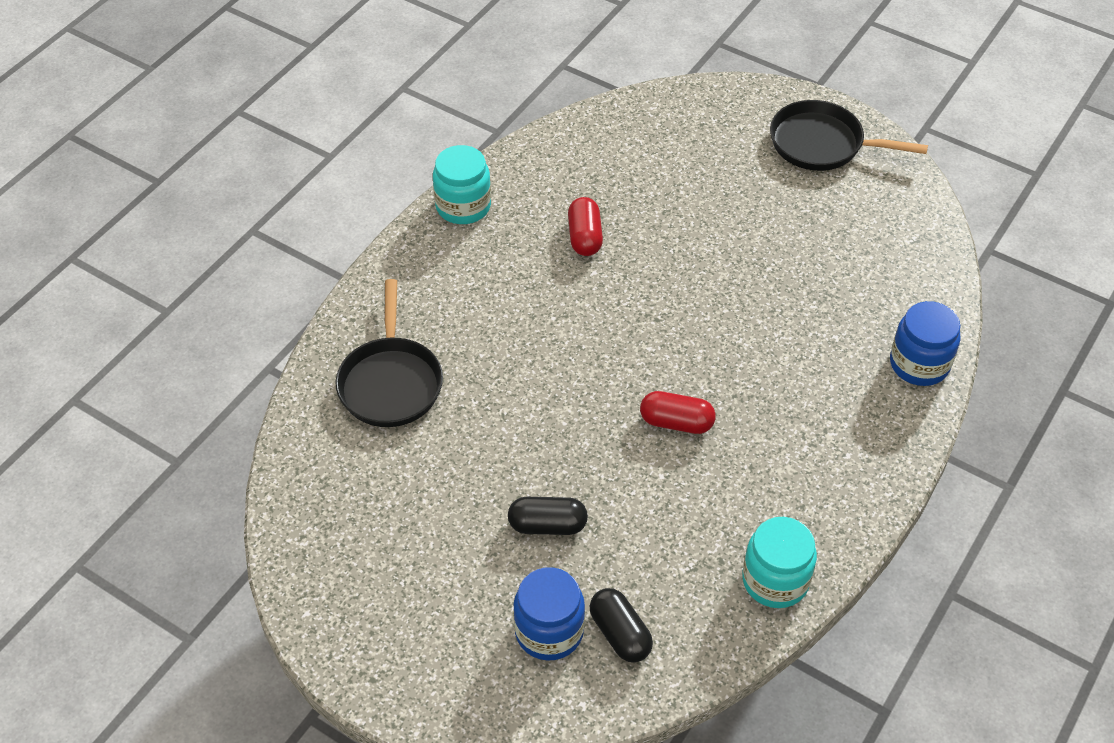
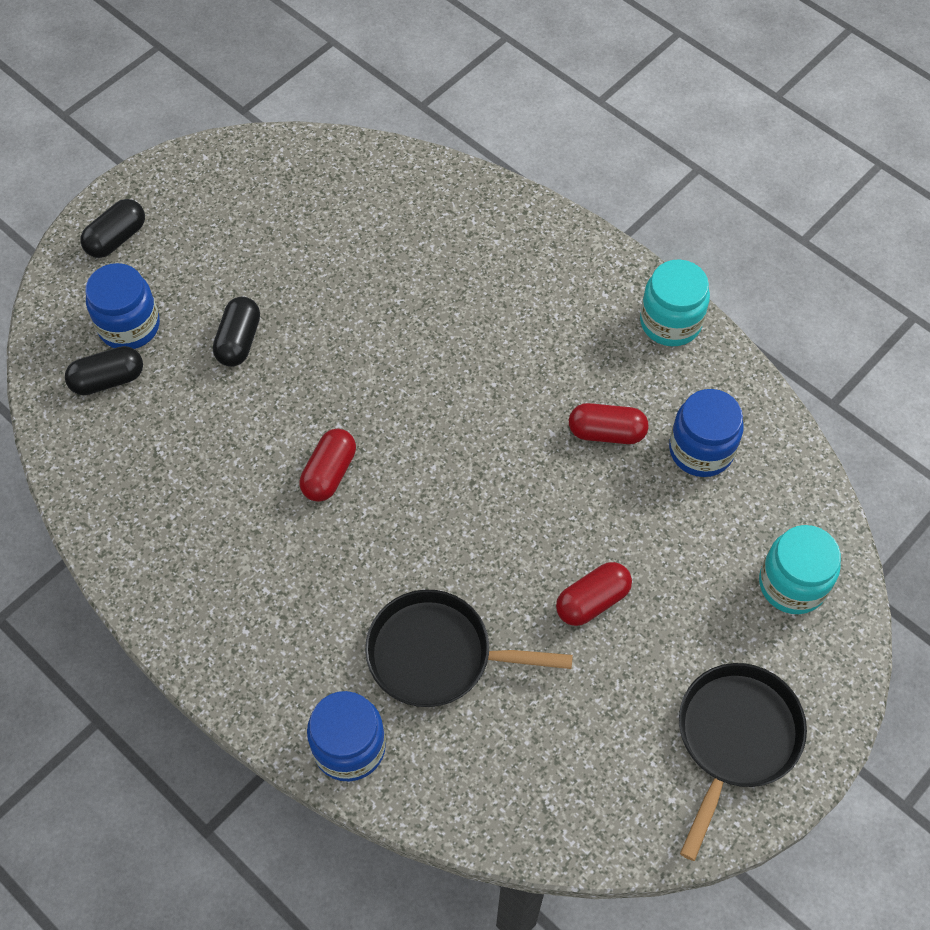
camera: 100 degrees right, 10 degrees up
black pan [335,279,443,427] -> black pan moved to [365,590,573,707]
turquoise jar [742,517,817,608] -> turquoise jar moved to [759,525,841,614]
none -> black capsule [80,199,145,258]
none -> red capsule [556,562,632,626]
none -> blue jar [669,389,744,477]

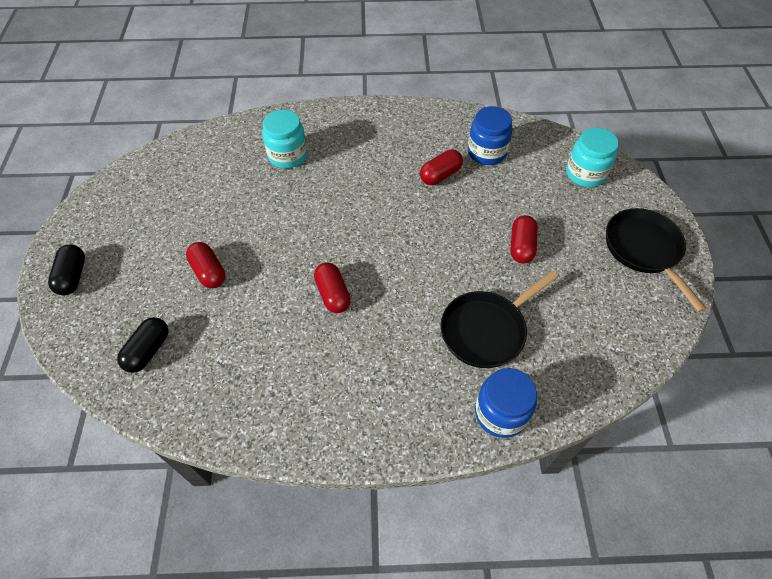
camera: 45 degrees left, 5 degrees down
blue jar [85,263,160,349] -> none
black capsule [213,297,260,367] -> red capsule [186,242,225,288]
turquoise jar [640,259,710,346] -> turquoise jar moved to [262,110,307,168]

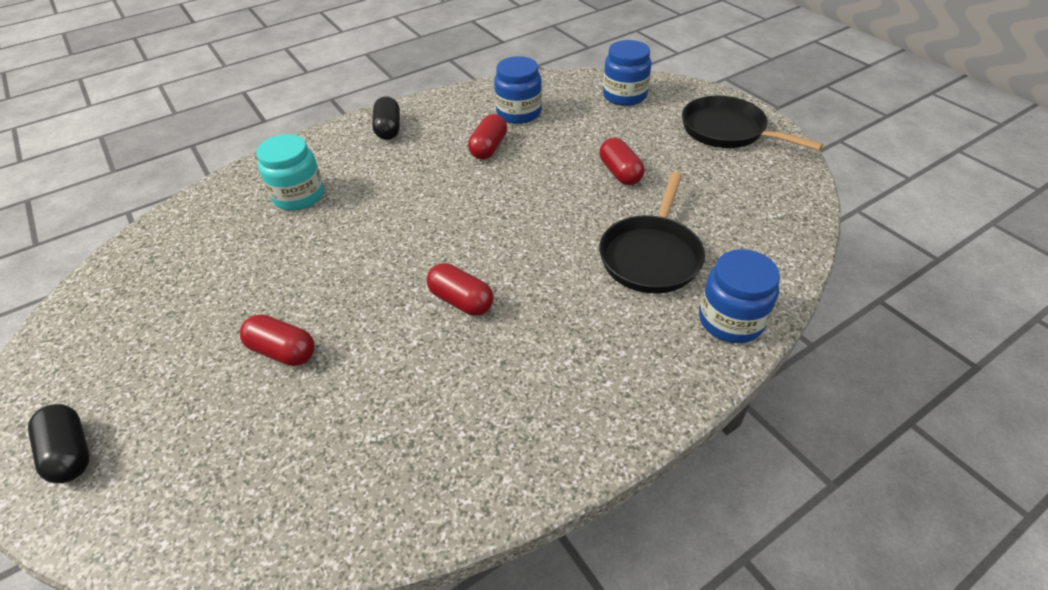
camera: 30 degrees left, 10 degrees down
black capsule [117,317,169,373] -> black capsule moved to [372,96,400,140]
turquoise jar [566,127,619,187] -> blue jar [603,40,651,106]

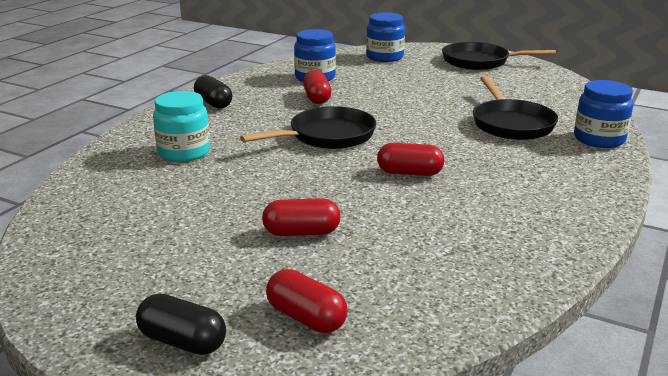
camera: 30 degrees left, 20 degrees down
red capsule [599,138,644,185] -> red capsule moved to [266,269,348,333]
none -> black pan [240,106,376,149]

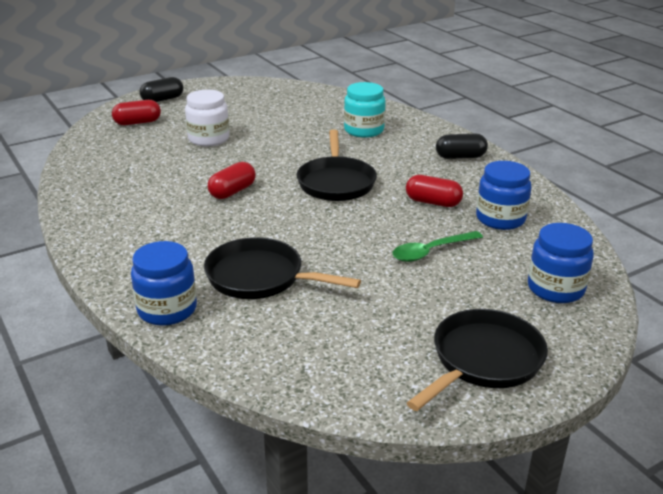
camera: 120 degrees right, 5 degrees up
red capsule [262,198,341,236] -> white jar [185,89,229,146]
none -> green spoon [392,231,483,262]

